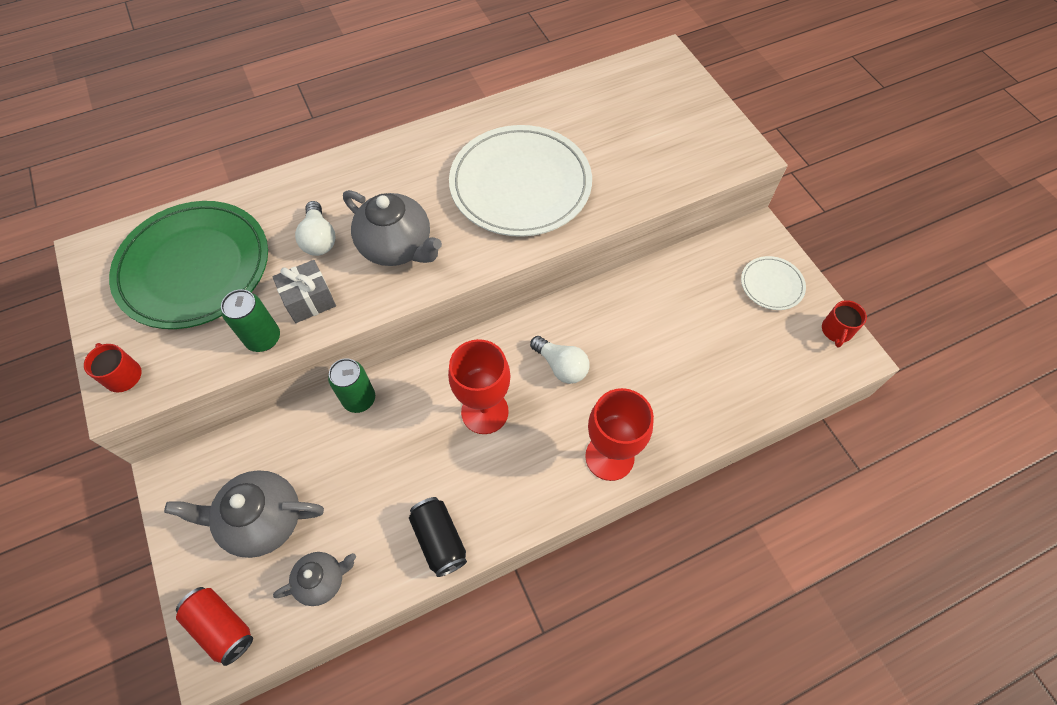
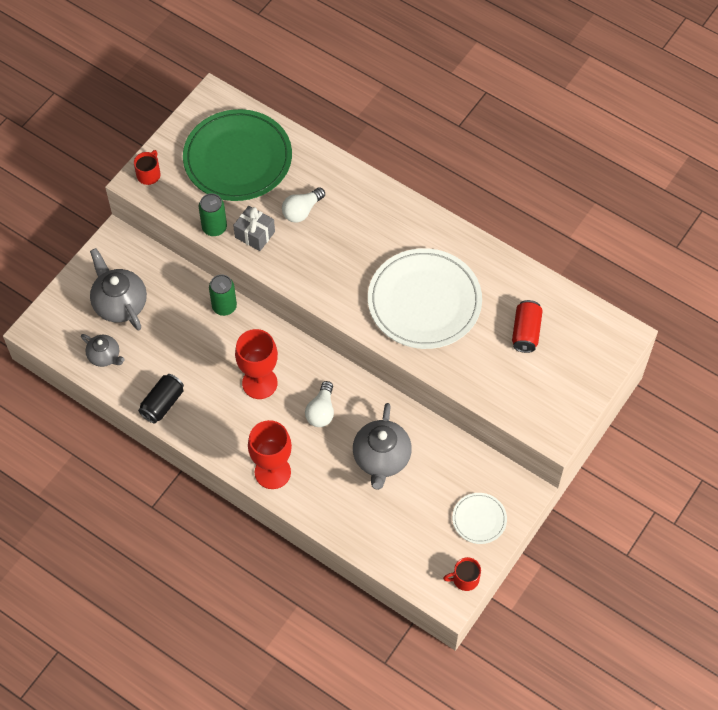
camera: 60 degrees right, 0 degrees up
red can [176,587,253,666] -> red can moved to [512,300,543,353]
grey teapot [343,190,442,266] -> grey teapot moved to [353,403,412,490]

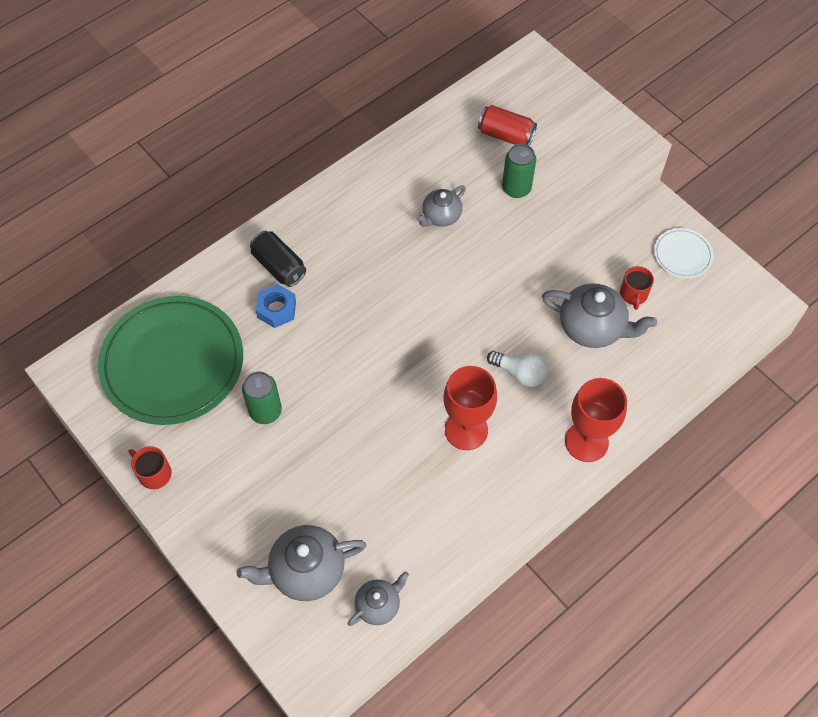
camera: 75 degrees left, 0 degrees up
black can [138,374,184,424] -> black can moved to [250,231,306,287]
green can [209,274,237,316] -> green can moved to [502,144,536,198]
grey gift [233,206,275,251] -> none
white light bulb [282,187,325,223] -> blue nut [256,284,296,328]
white plate [368,248,482,349] -> grey teapot [416,186,466,227]
red mug [443,557,481,591] -> red mug moved to [620,266,654,310]

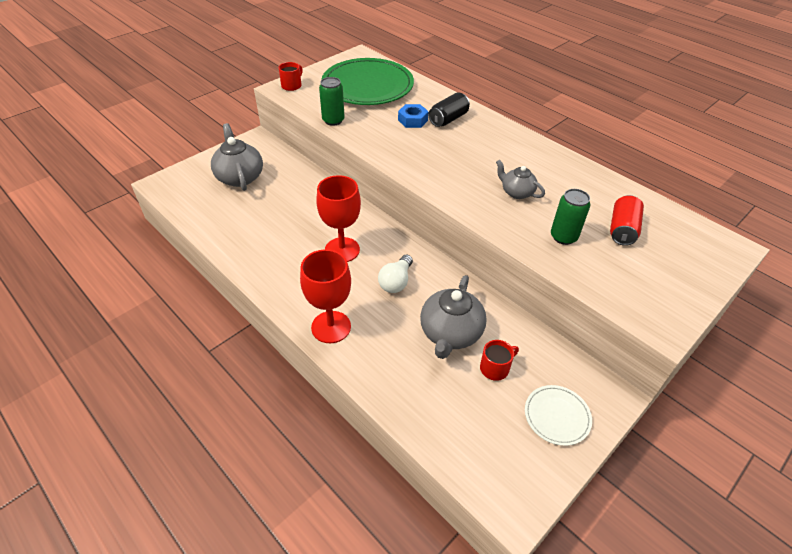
camera: 85 degrees right, 15 degrees down
grey teapot [348,571,409,626] -> none
red mug [620,266,654,310] -> red mug turned 150 degrees clockwise [480,340,519,381]

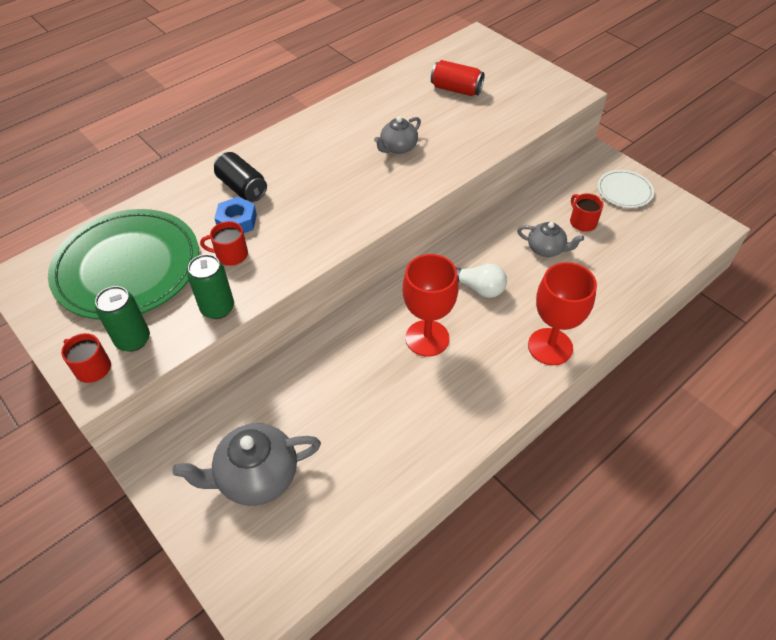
camera: 85 degrees left, 5 degrees up
grey teapot [420,275,487,359] -> grey teapot [517,222,584,257], size x0.59
green can [551,189,591,245] -> green can moved to [95,286,150,352]
none -> red mug [200,221,248,266]

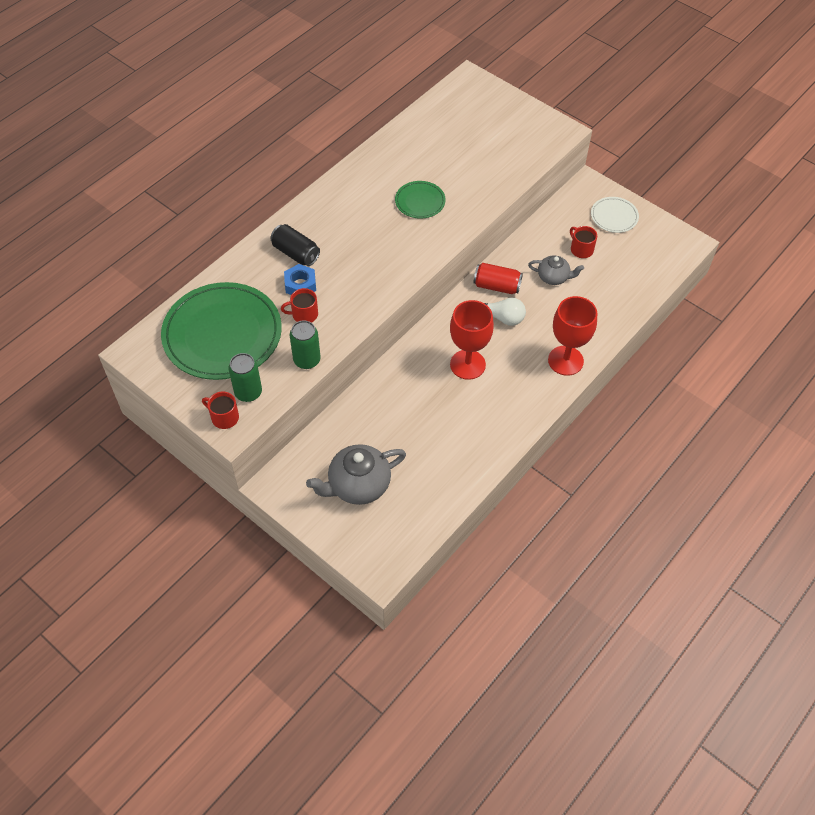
camera: 10 degrees left, 5 degrees up
grey teapot [374,116,421,154] -> green plate [395,181,446,219]
red can [431,60,484,96] -> red can moved to [473,263,523,294]

